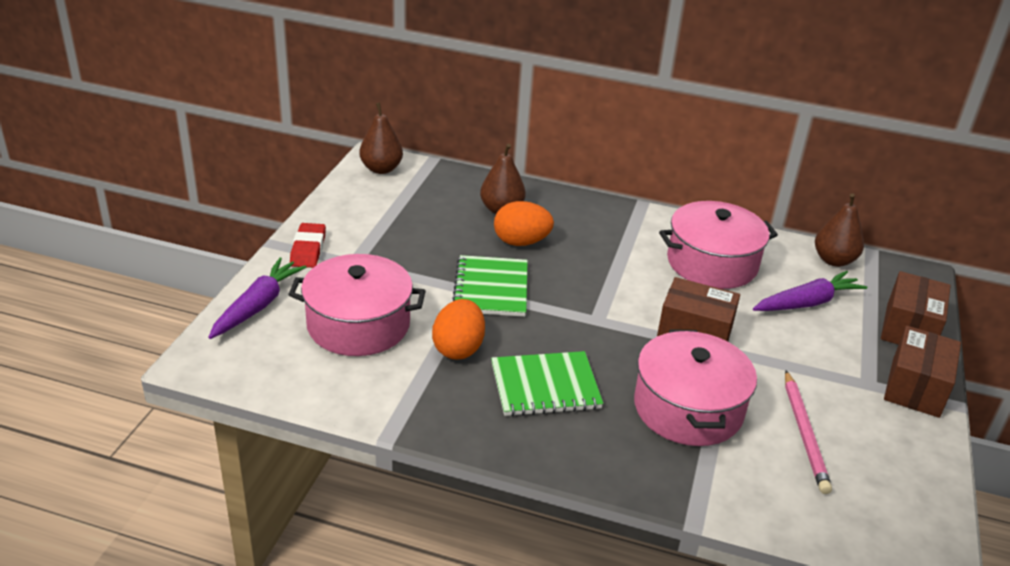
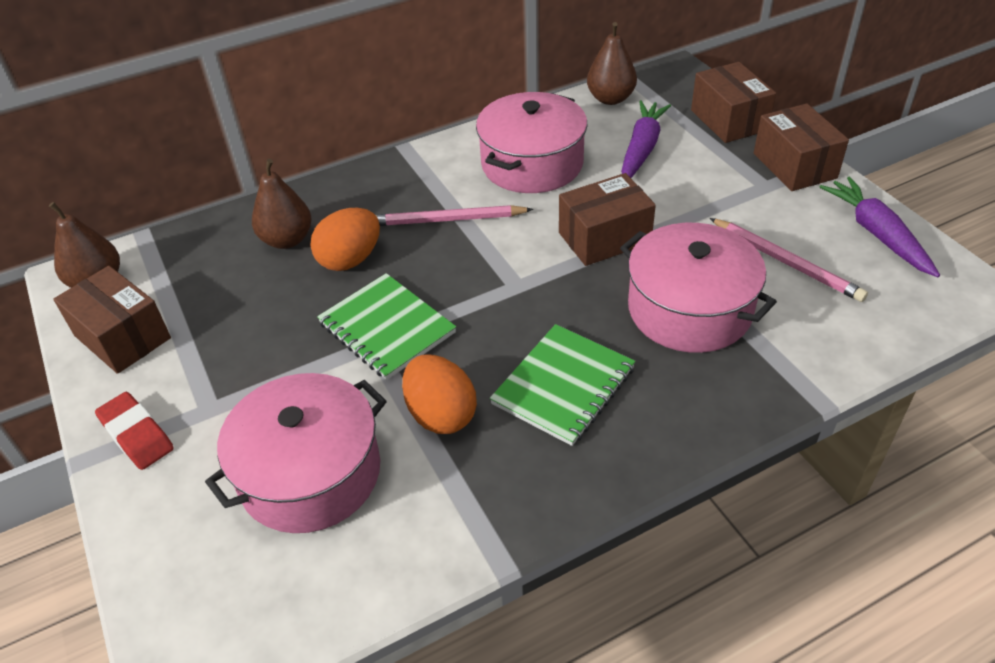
camera: 40 degrees left, 10 degrees up
purple carrot [208,258,306,339] -> purple carrot moved to [820,177,940,277]
none -> brown box [53,266,171,374]
none -> pink pencil [376,205,533,226]

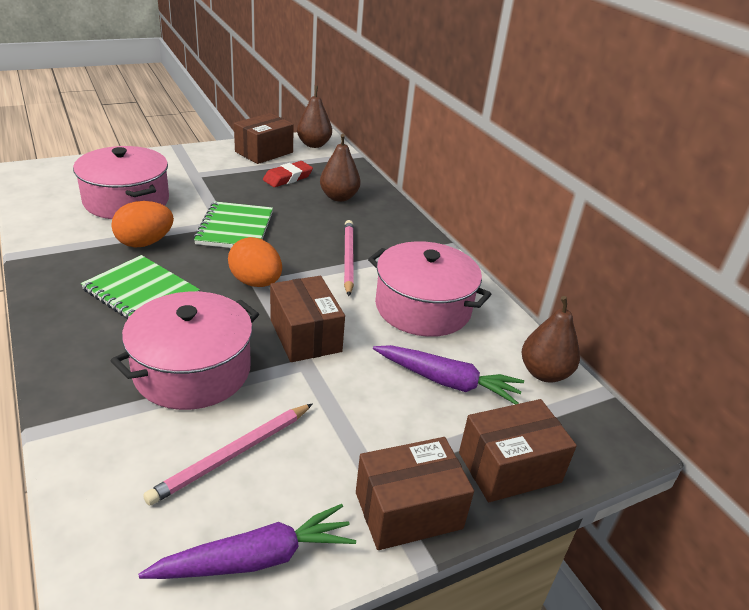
camera: 85 degrees right, 10 degrees down
red eraser [95,392,174,470] -> red eraser moved to [263,161,313,187]
orange egg [310,208,380,271] -> orange egg moved to [228,237,282,287]
green notebook [317,273,456,380] -> green notebook turned 45 degrees counterclockwise [193,201,273,248]

